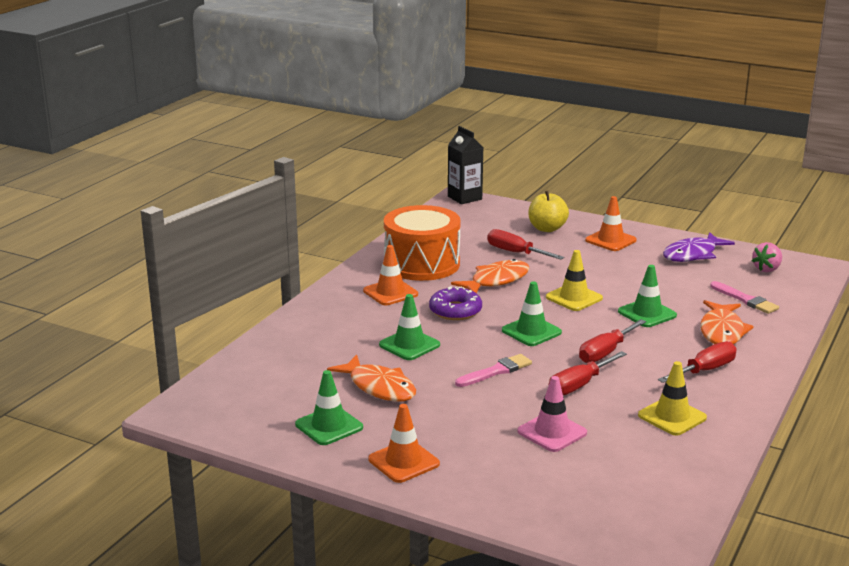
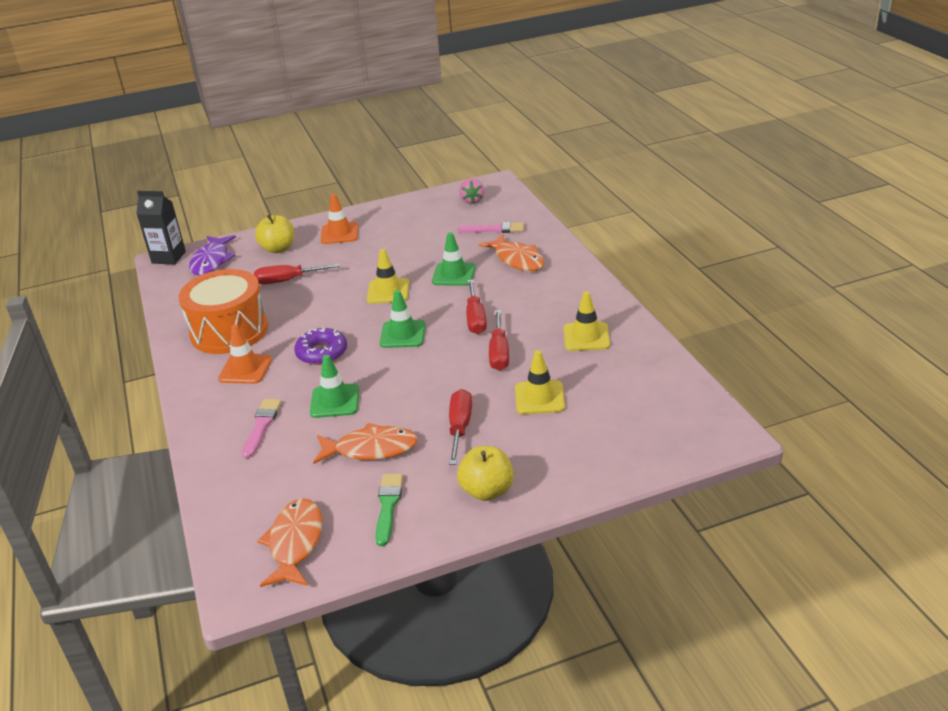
camera: 45 degrees left, 10 degrees up
green traffic cone [295,370,363,445] -> green brush [376,474,403,546]
orange traffic cone [368,404,440,483] -> yellow apple [457,446,514,501]
orange fish [451,259,529,293] -> orange fish moved to [257,498,322,587]
pink brush [455,354,532,387] -> pink brush moved to [242,399,282,458]
pink traffic cone [518,376,587,452] -> yellow traffic cone [515,350,565,414]
red screwdriver [658,341,737,383] -> red screwdriver moved to [449,389,472,465]
purple fish [663,232,735,262] -> purple fish moved to [189,235,236,275]

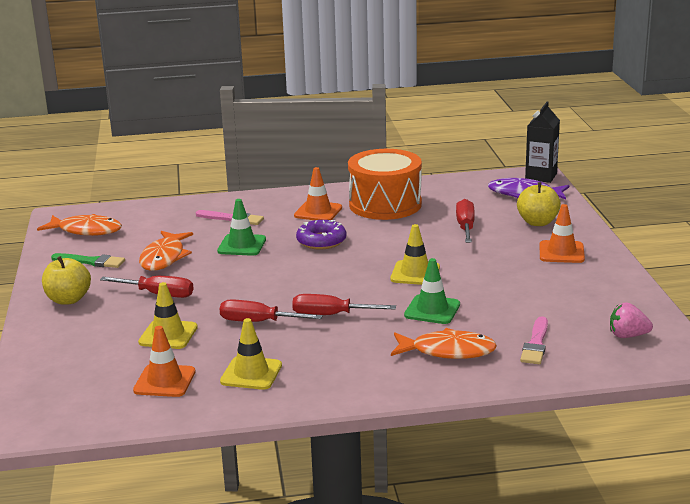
camera: 100 degrees right, 10 degrees down
green traffic cone [380,290,426,348] -> none
orange fish [479,234,544,271] -> orange fish turned 150 degrees counterclockwise [391,328,497,359]
none -> orange traffic cone [133,326,196,397]

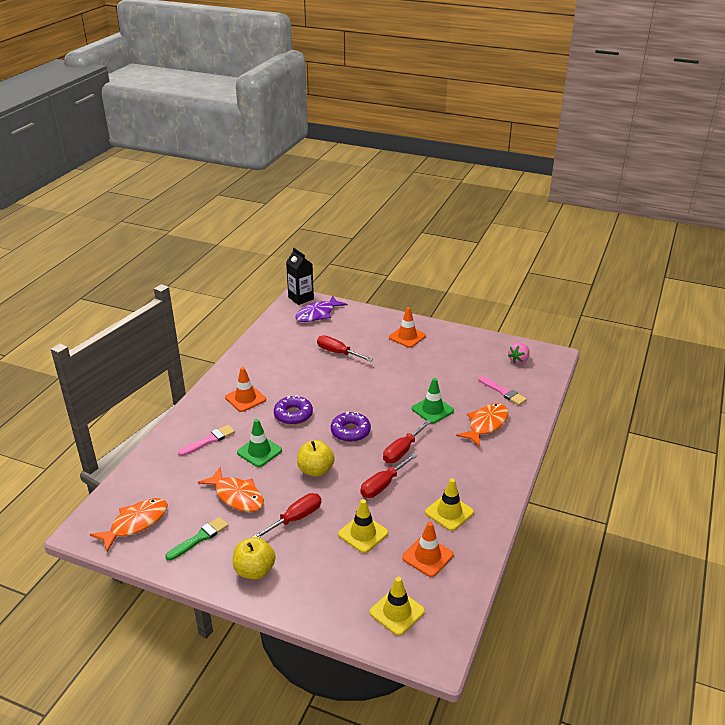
camera: 60 degrees left, 10 degrees up
orange drum [348,149,422,220] -> none
yellow traffic cone [390,224,440,285] -> yellow traffic cone moved to [369,577,425,636]
yellow apple [517,182,561,226] -> yellow apple moved to [297,440,335,477]
none -> purple donut [331,411,371,442]

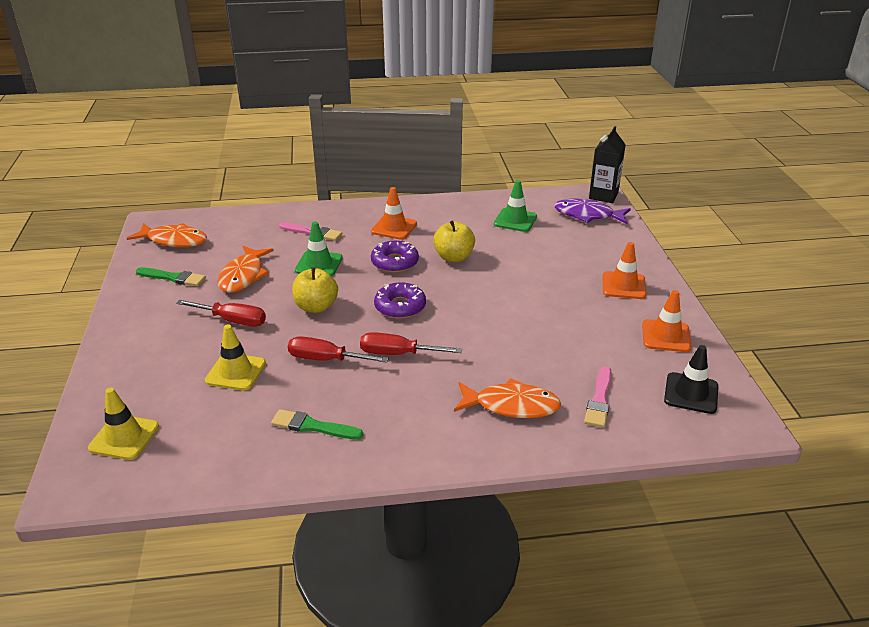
camera: 60 degrees right, 0 degrees up
yellow apple [233,537,276,580] -> yellow apple moved to [433,220,475,262]
red screwdriver [317,335,373,361] -> none
orange traffic cone [402,522,454,577] -> orange traffic cone moved to [642,290,692,352]
green traffic cone [412,378,454,424] -> green traffic cone moved to [494,180,537,232]
yellow traffic cone [425,478,474,531] -> green brush [271,409,363,439]
pink strawberry [508,343,530,364] -> black traffic cone [664,345,718,414]

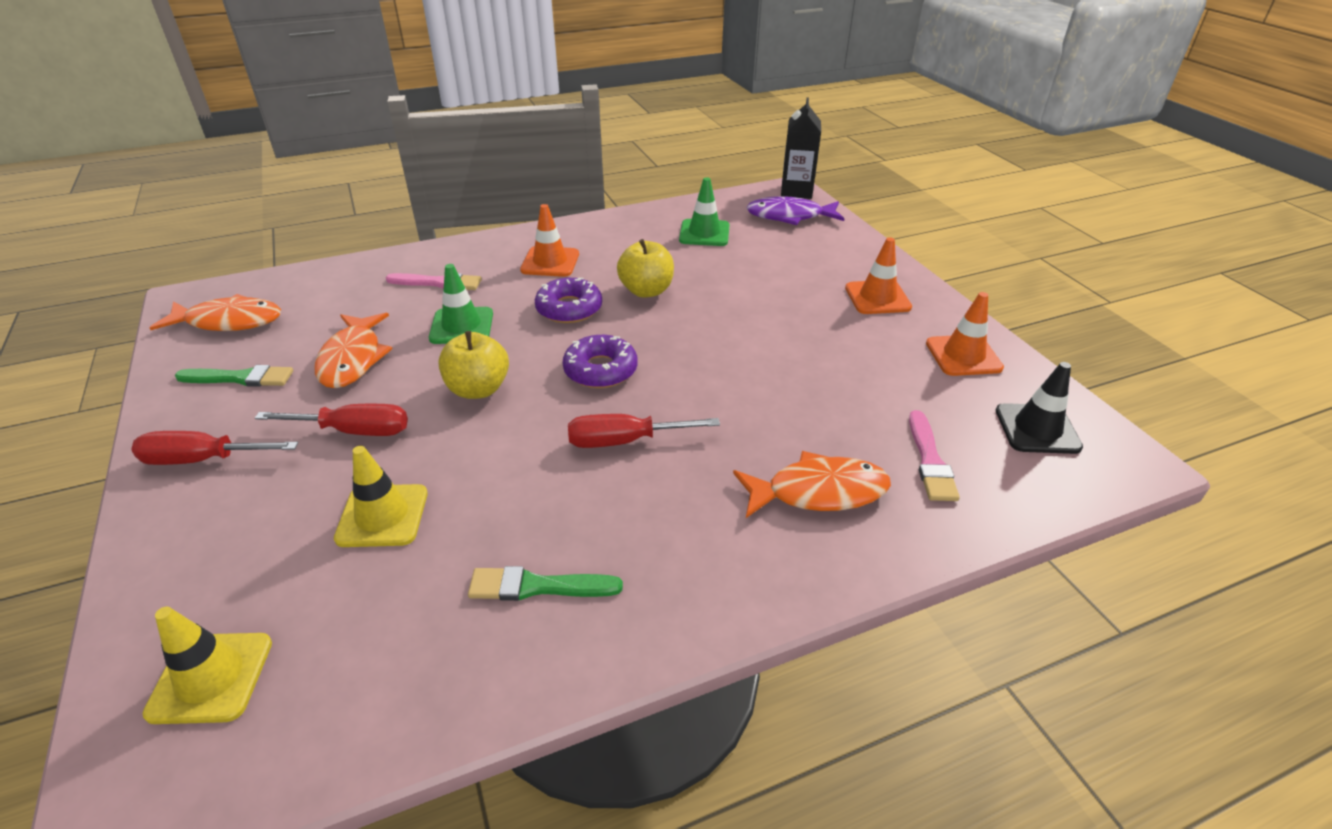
camera: 15 degrees left, 5 degrees up
red screwdriver [288,336,389,363] -> red screwdriver moved to [131,431,298,465]

